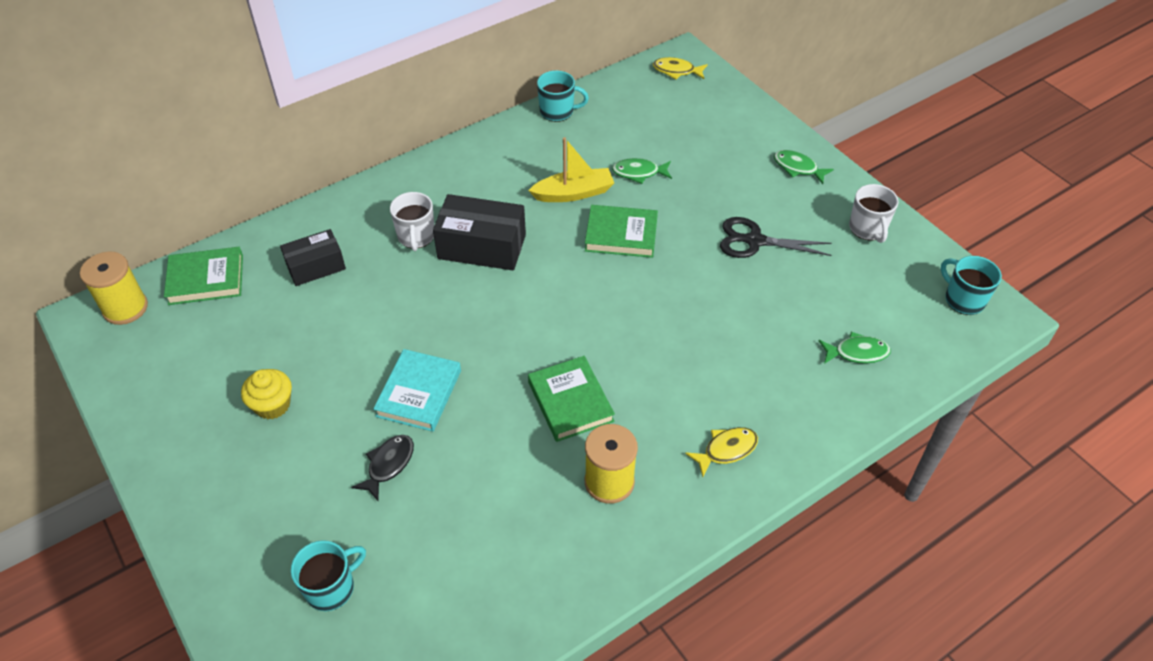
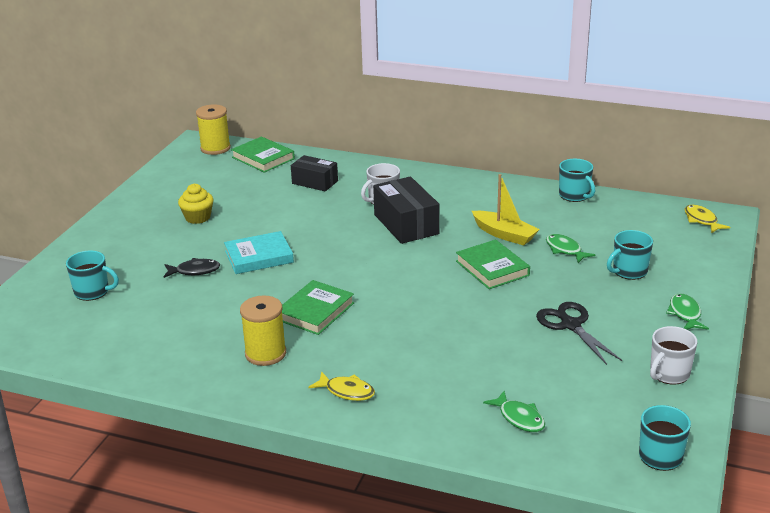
camera: 55 degrees right, 20 degrees down
none -> turquoise mug [607,230,653,280]

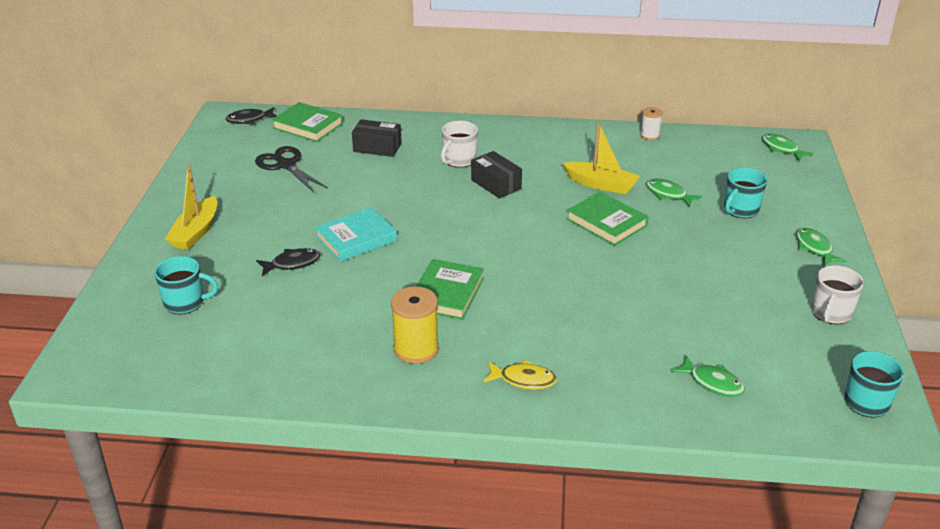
camera: 15 degrees left, 5 degrees up
yellow cupcake [178,184,213,224] -> none
yellow spool [196,104,231,155] -> black fish [226,107,277,125]
black box [373,177,439,244] -> black box [471,151,522,199], size x0.65
black scissors [536,302,622,365] -> black scissors moved to [255,146,328,192]
turquoise mug [559,159,595,202] -> white spool [640,107,663,140]
yellow fish [685,205,730,233] -> green fish [762,134,813,161]
none -> yellow boat [165,165,217,250]

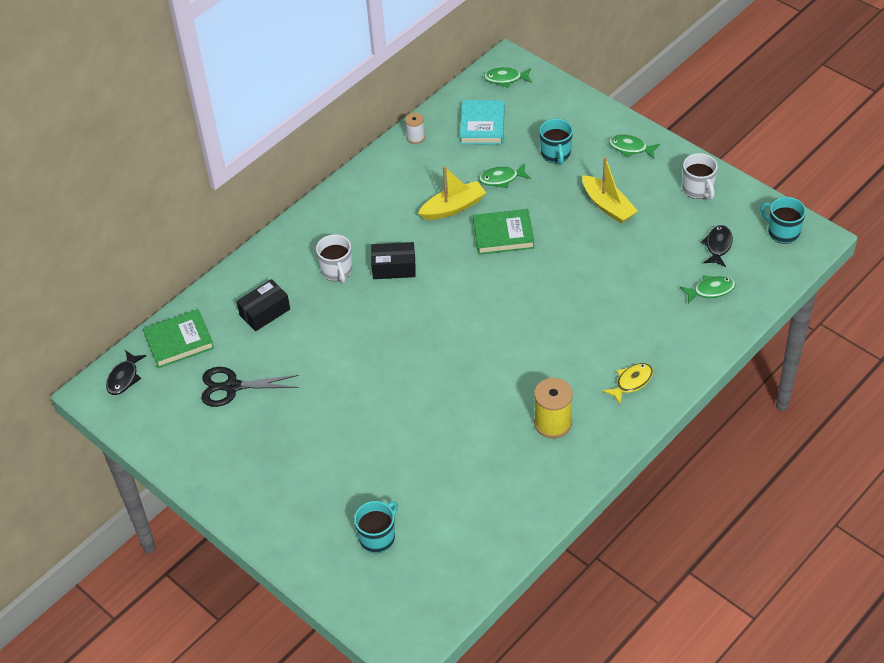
camera: 50 degrees left, 15 degrees up
yellow boat [165,165,217,250] -> yellow boat moved to [582,157,638,223]
black fish [256,248,320,276] -> black fish moved to [701,225,733,267]
turquoise book [315,207,397,262] -> turquoise book moved to [460,100,505,145]
green book [417,259,484,320] -> none

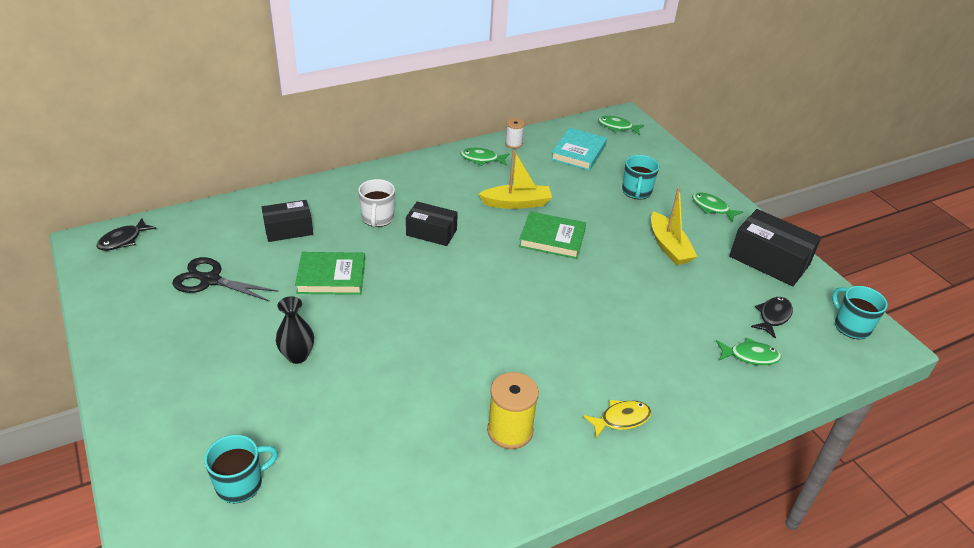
camera: 15 degrees right, 10 degrees down
green book [143,309,214,368] -> green book moved to [295,252,365,295]
green fish [479,164,531,188] -> green fish moved to [461,148,510,166]
white mug [682,153,718,200] -> black box [729,209,821,286]
none -> black vase [276,296,314,364]

